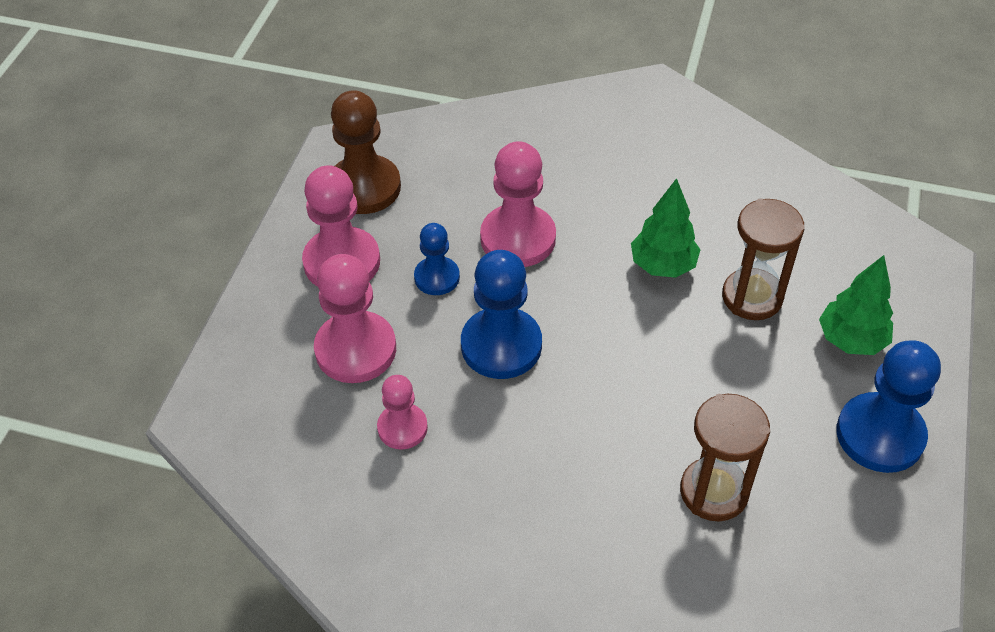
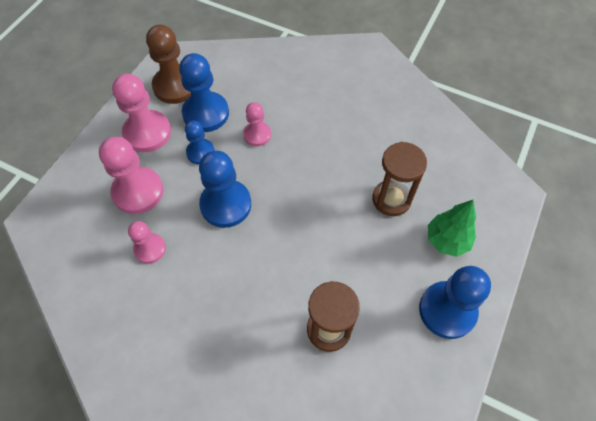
camera: 10 degrees right, 10 degrees up
pink pawn [480,141,556,267] -> pink pawn [243,102,271,146], size x0.59
green tree [631,178,700,278] -> none
none -> blue pawn [179,53,229,132]

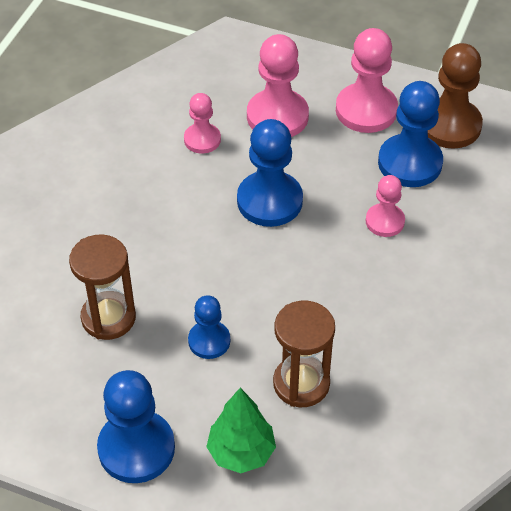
camera: 85 degrees right, 10 degrees down
blue pawn [185,121,215,165] -> blue pawn moved to [188,295,230,359]

